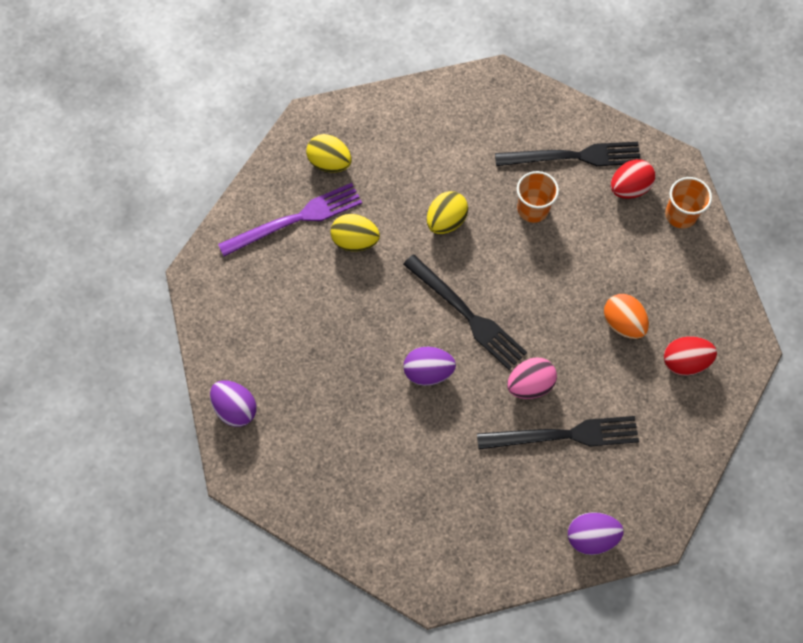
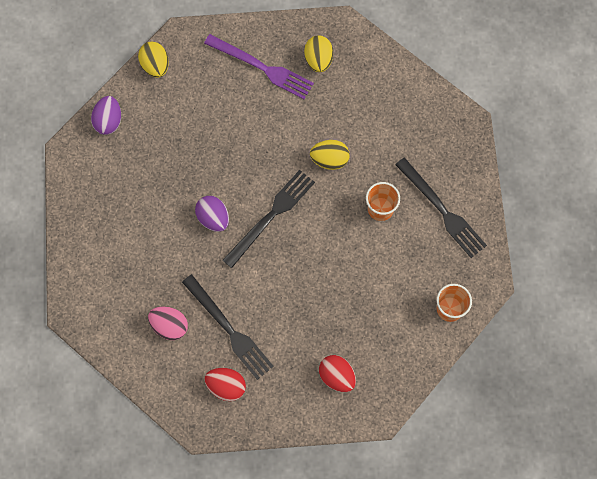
camera: 55 degrees right, 5 degrees up
yellow egg [331,214,380,252] -> yellow egg moved to [138,42,169,78]
black fork [403,254,527,370] -> black fork turned 150 degrees counterclockwise [222,170,315,268]
pink egg [507,357,557,399] -> pink egg moved to [148,306,188,340]
purple egg [568,512,624,555] -> none
orange egg [604,294,649,339] -> none
red egg [611,159,655,199] -> red egg moved to [204,368,246,401]

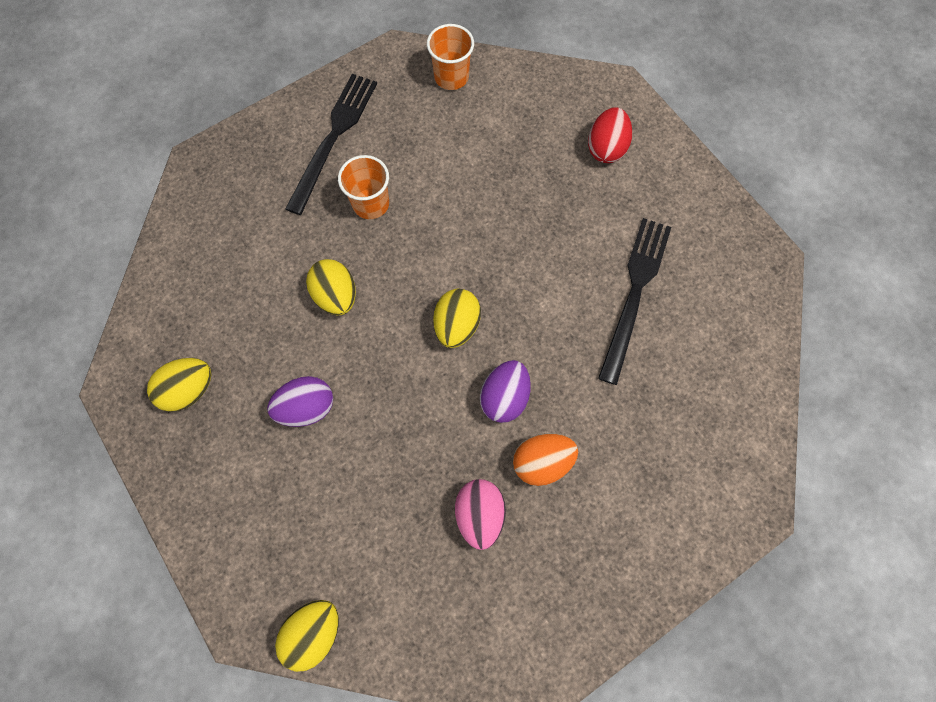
camera: 120 degrees left, 0 degrees up
purple egg [91,96,121,135] -> purple egg moved to [267,376,333,427]
pink egg [148,306,188,340] -> pink egg moved to [455,479,506,550]
purple fork [204,34,314,99] -> none
red egg [204,368,246,401] -> none
black fork [222,170,315,268] -> yellow egg [433,289,481,348]
none -> orange egg [513,433,578,486]

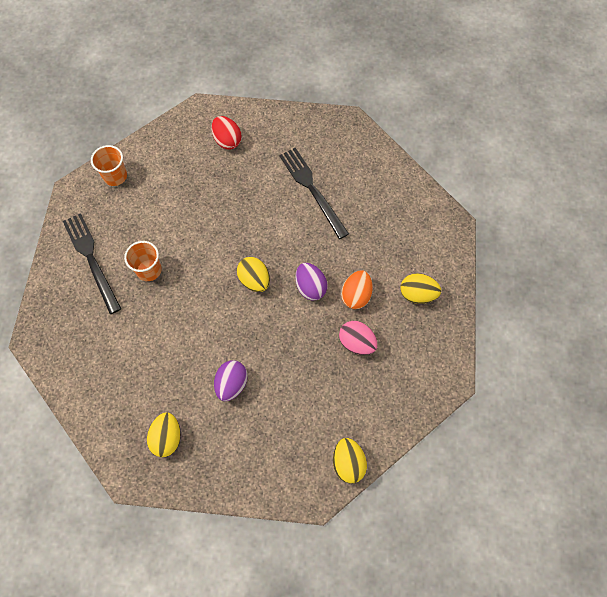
camera: 50 degrees left, 5 degrees down
yellow egg [306,259,356,315] -> yellow egg moved to [401,273,441,304]

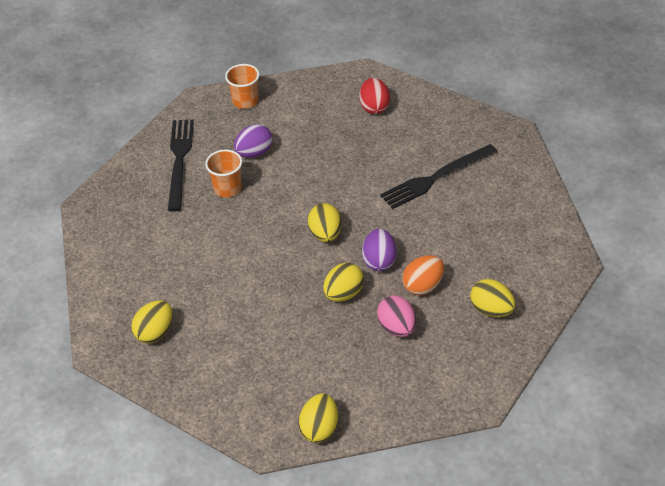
camera: 30 degrees right, 20 degrees down
purple egg [214,360,248,401] -> purple egg moved to [234,124,272,158]
black fork [279,148,349,239] -> black fork turned 120 degrees counterclockwise [380,144,497,209]
none -> yellow egg [323,263,364,302]

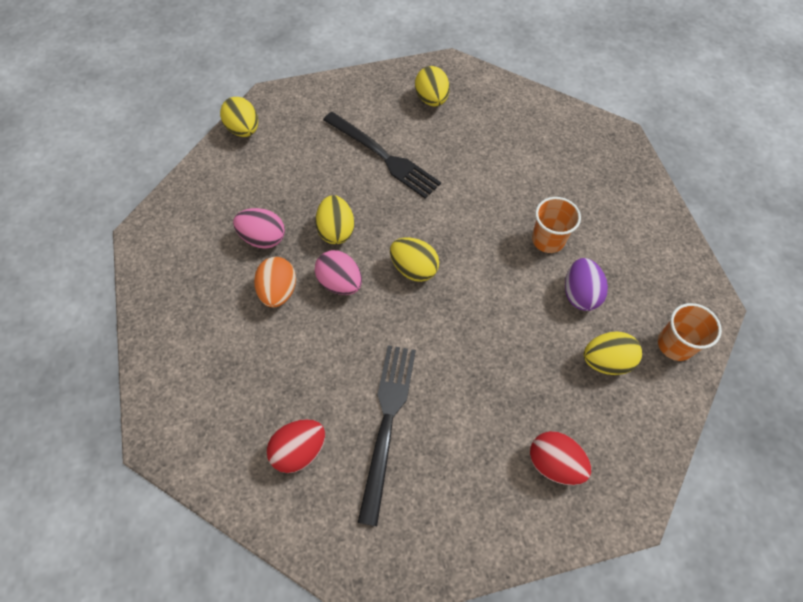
camera: 130 degrees right, 15 degrees up
black fork [168,120,194,212] -> black fork moved to [323,112,441,199]
purple egg [362,229,397,271] -> pink egg [315,250,362,295]
yellow egg [470,279,515,317] -> yellow egg moved to [584,331,642,375]
none -> red egg [267,419,325,473]

